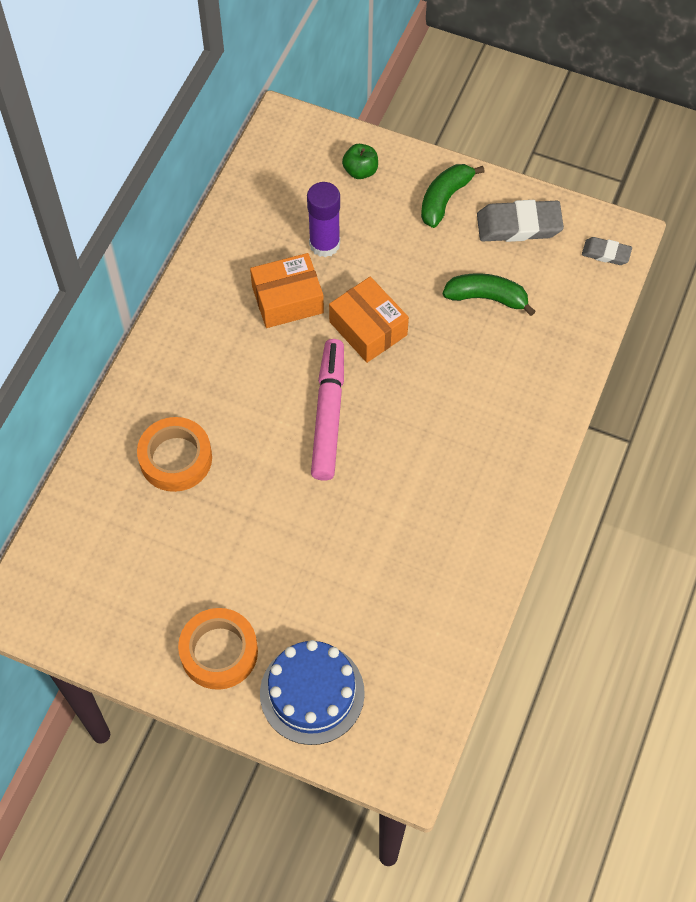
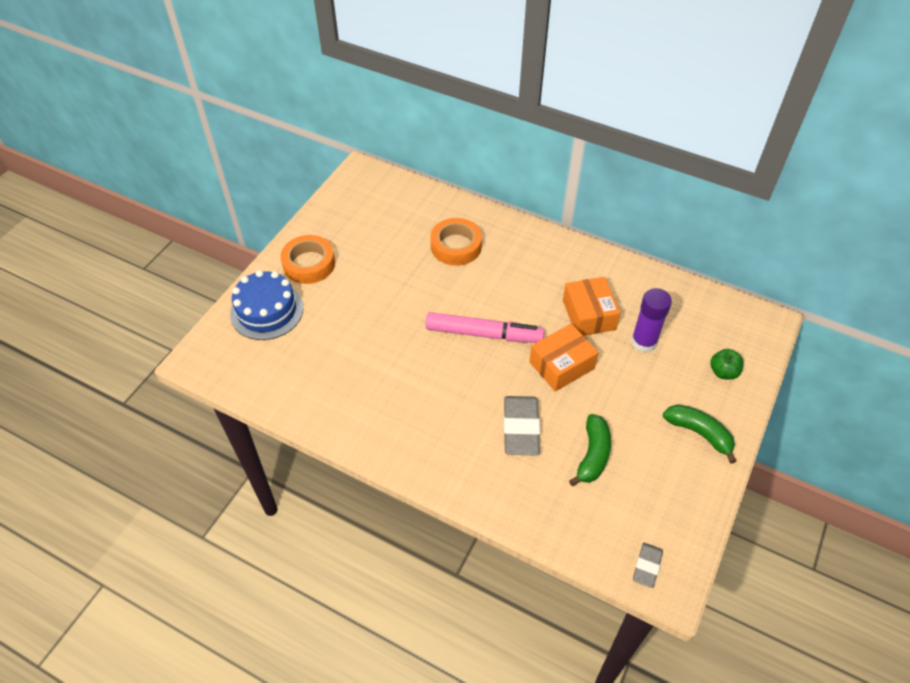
camera: 95 degrees right, 10 degrees down
grey eraser [477,200,564,242] -> grey eraser moved to [504,396,540,456]

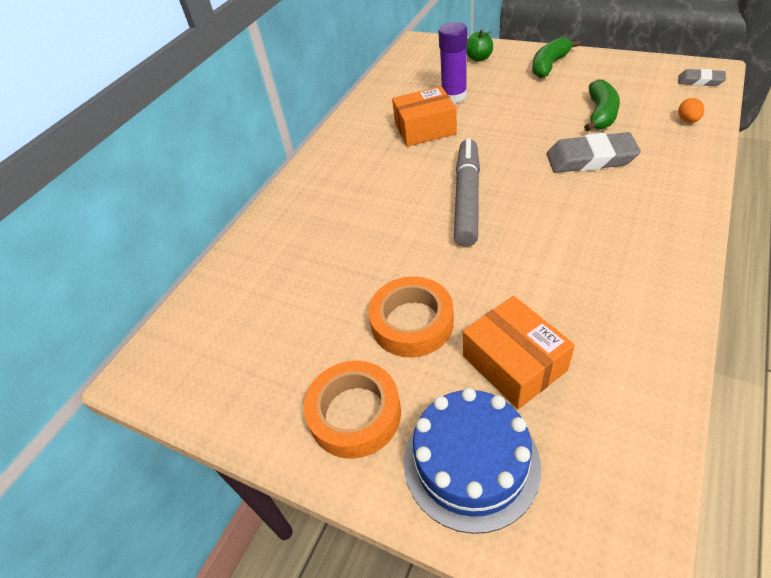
camera: 85 degrees left, 5 degrees down
pink marker [425,312,545,343] -> grey marker [454,138,480,247]
orange tape [430,218,482,266] -> orange tape moved to [368,277,454,357]
orange box [529,324,599,391] -> orange box moved to [463,296,575,409]
green banana [569,414,611,486] -> green banana turned 90 degrees clockwise [584,79,620,131]
none -> orange egg [678,98,704,123]

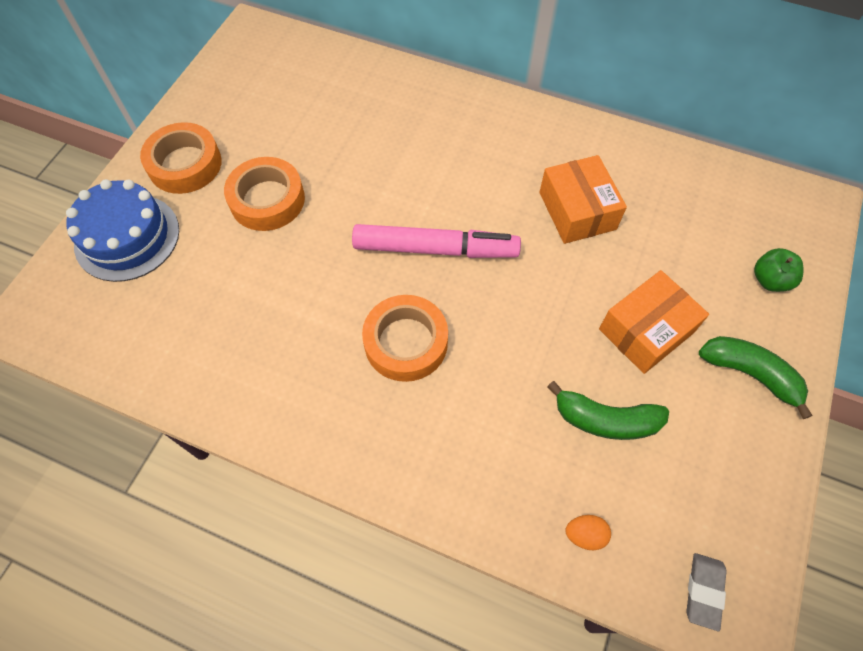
camera: 80 degrees right, 15 degrees up
purple glue stick [438,22,467,103] -> none
grey marker [454,138,480,247] -> pink marker [352,224,521,258]
orange box [463,296,575,409] -> orange box moved to [599,270,709,374]
grey eraser [547,132,641,173] -> none
none -> orange tape [362,295,448,382]

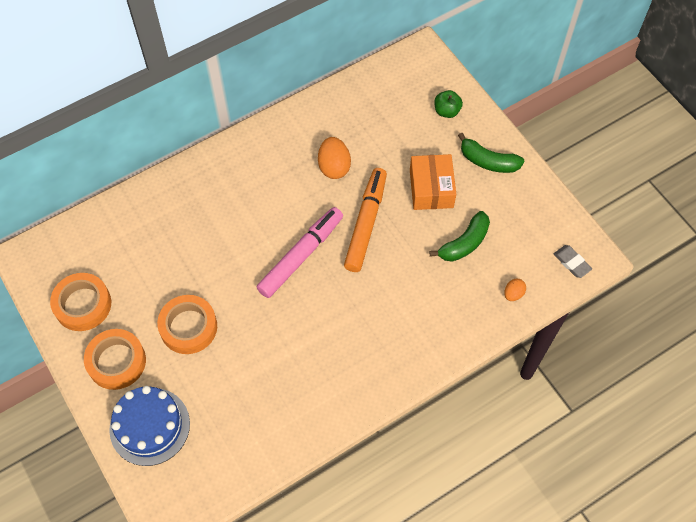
camera: 55 degrees left, 0 degrees up
orange tape [362,295,448,382] -> orange tape moved to [50,273,111,331]
orange box [539,155,627,244] -> orange egg [318,137,351,179]
green banana [699,336,812,419] -> green banana turned 135 degrees counterclockwise [458,133,525,173]
none -> orange marker [344,168,387,272]

